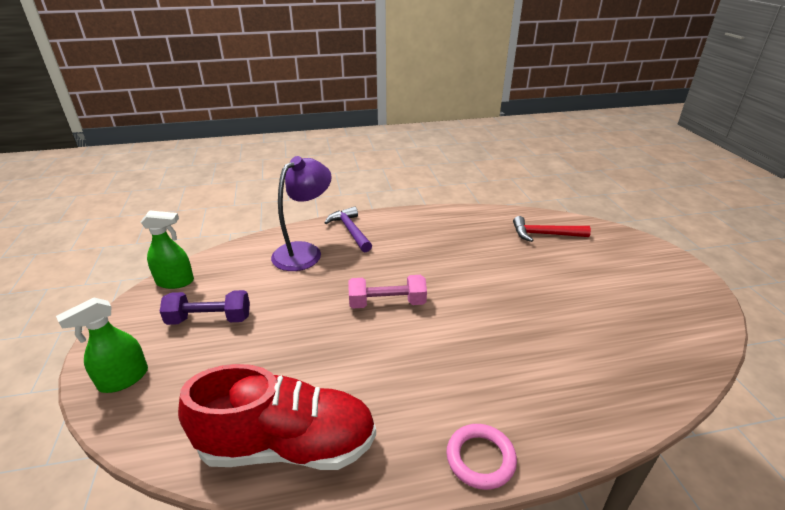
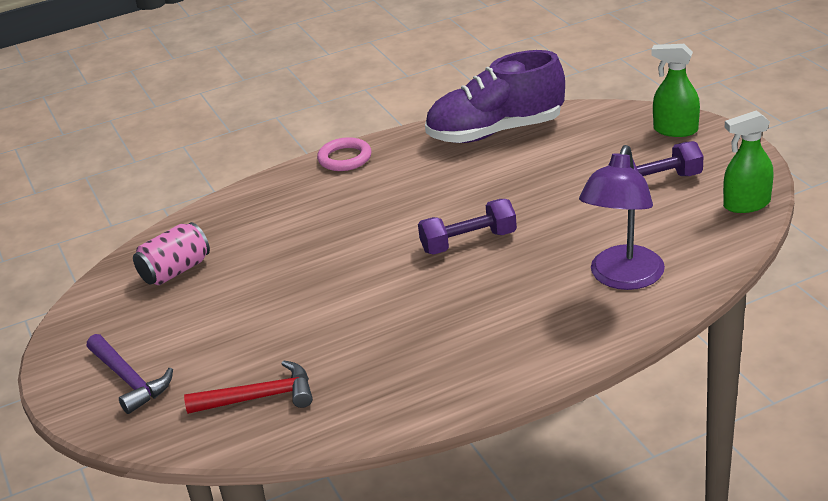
camera: 170 degrees right, 0 degrees up
green spray bottle [56,298,148,393] -> green spray bottle turned 105 degrees counterclockwise [652,44,700,137]
red shoe [178,364,376,470] -> purple shoe [425,50,565,143]
purple hammer [324,206,372,252] -> purple hammer moved to [87,334,173,414]
pink dumbbell [348,275,427,309] -> purple dumbbell [418,199,517,255]
none -> pink can [133,222,210,285]

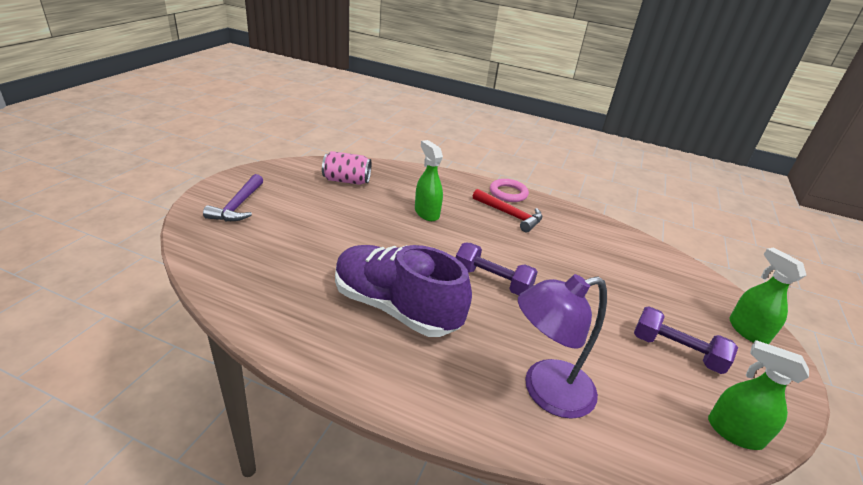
camera: 40 degrees right, 0 degrees up
red hammer [184,360,313,414] -> red hammer moved to [473,189,542,232]
purple shoe [425,50,565,143] -> purple shoe moved to [335,245,472,337]
none -> green spray bottle [415,140,443,221]

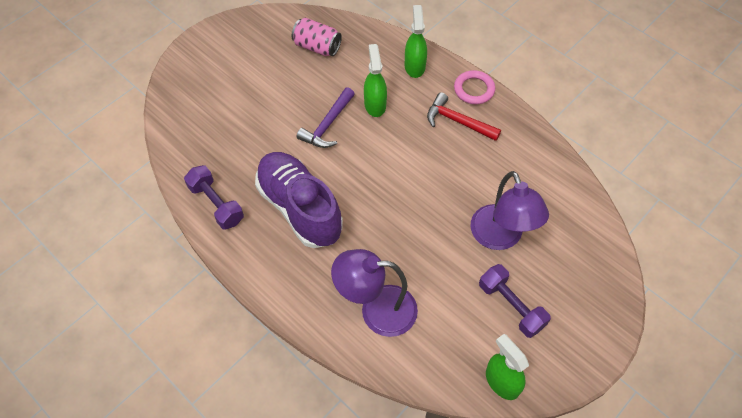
camera: 25 degrees right, 25 degrees up
purple hammer [203,174,263,221] -> purple hammer moved to [296,87,355,148]
purple dumbbell [456,243,538,295] -> purple dumbbell moved to [184,165,244,230]
red hammer [473,189,542,232] -> red hammer turned 150 degrees clockwise [427,93,501,141]
green spray bottle [729,247,806,344] -> green spray bottle moved to [405,5,427,78]
none -> purple lamp [471,171,549,250]

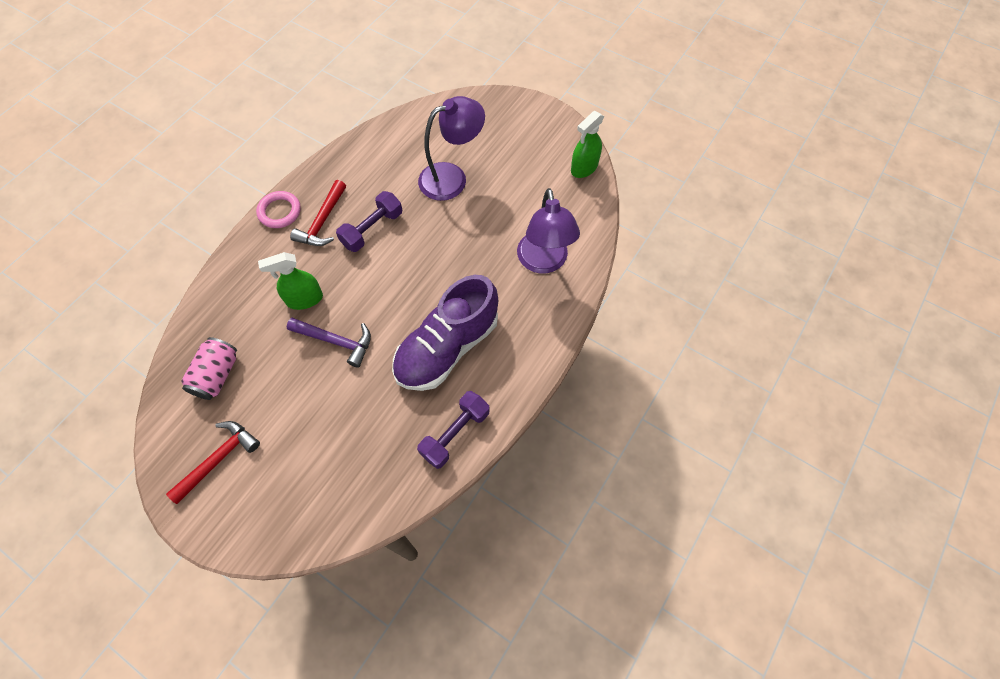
camera: 100 degrees left, 5 degrees up
green spray bottle [405,5,427,78] -> none
purple dumbbell [479,264,551,338] -> purple dumbbell moved to [336,191,402,252]
none -> red hammer [166,421,260,504]

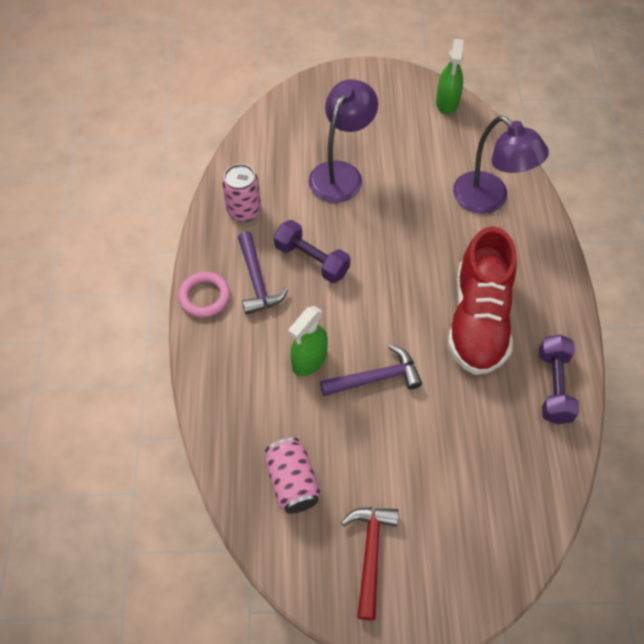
camera: 35 degrees left, 5 degrees down
red hammer [290,180,346,246] -> purple hammer [238,231,289,315]
purple dumbbell [336,191,402,252] -> purple dumbbell turned 60 degrees counterclockwise [274,220,351,283]
purple shoe [392,275,498,391] -> red shoe [447,226,517,375]
none -> pink can [222,164,261,222]

